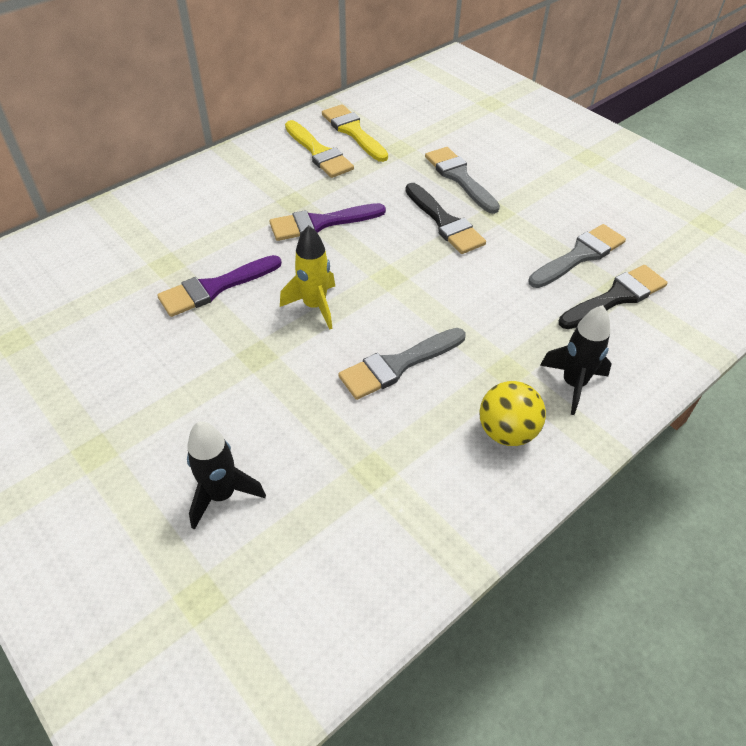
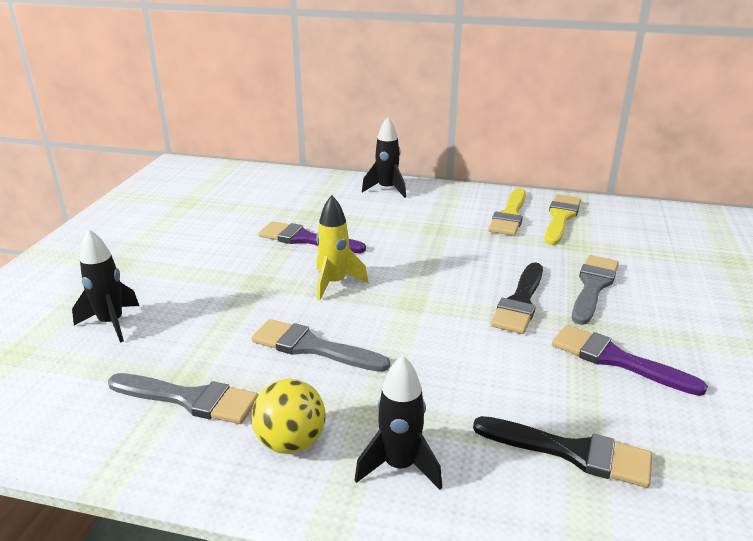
camera: 55 degrees right, 20 degrees down
purple brush [269,203,386,241] -> purple brush moved to [552,325,708,396]
grey brush [528,224,626,288] -> grey brush moved to [108,373,258,424]
none -> black rocket [362,117,406,198]

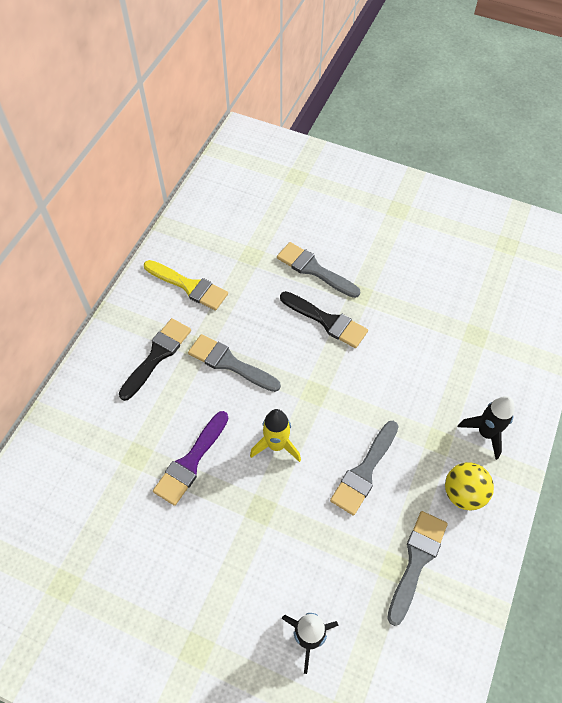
camera: 80 degrees left, 30 degrees up
black rocket [362,117,406,198] -> none
black brush [473,416,652,488] -> black brush moved to [119,318,191,401]
yellow brush [545,195,581,245] -> none
purple brush [552,325,708,396] -> none
none -> grey brush [188,334,281,392]

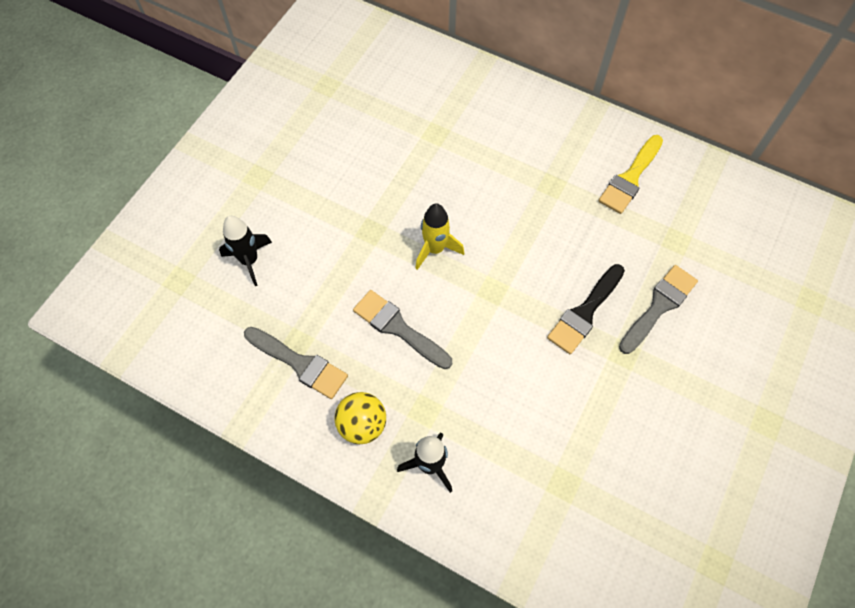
camera: 95 degrees right, 5 degrees up
black brush [119,318,191,401] -> none
purple brush [153,411,229,506] -> none
grey brush [188,334,281,392] -> none

